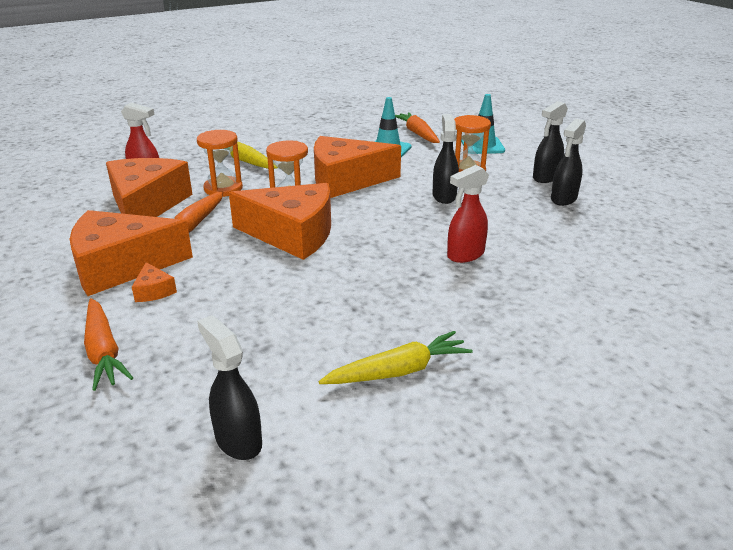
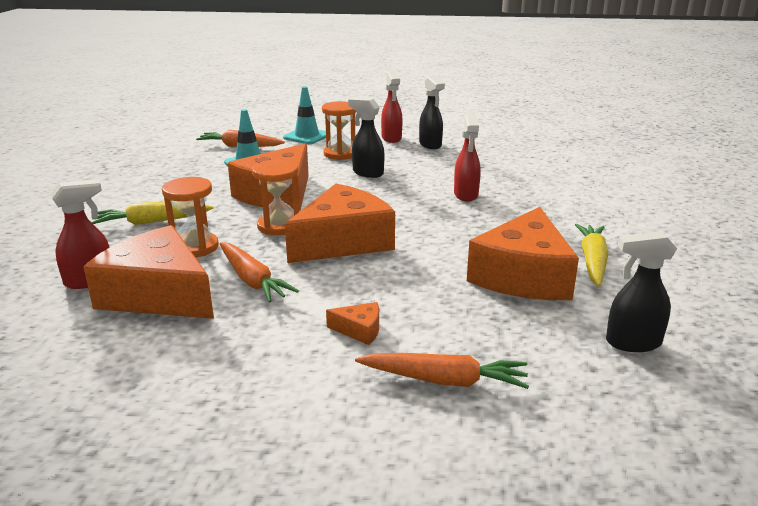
camera: 55 degrees left, 5 degrees down
orange cheese [70,210,193,296] -> orange cheese moved to [467,207,579,300]
black spray bottle [533,101,568,183] -> red spray bottle [381,71,402,143]

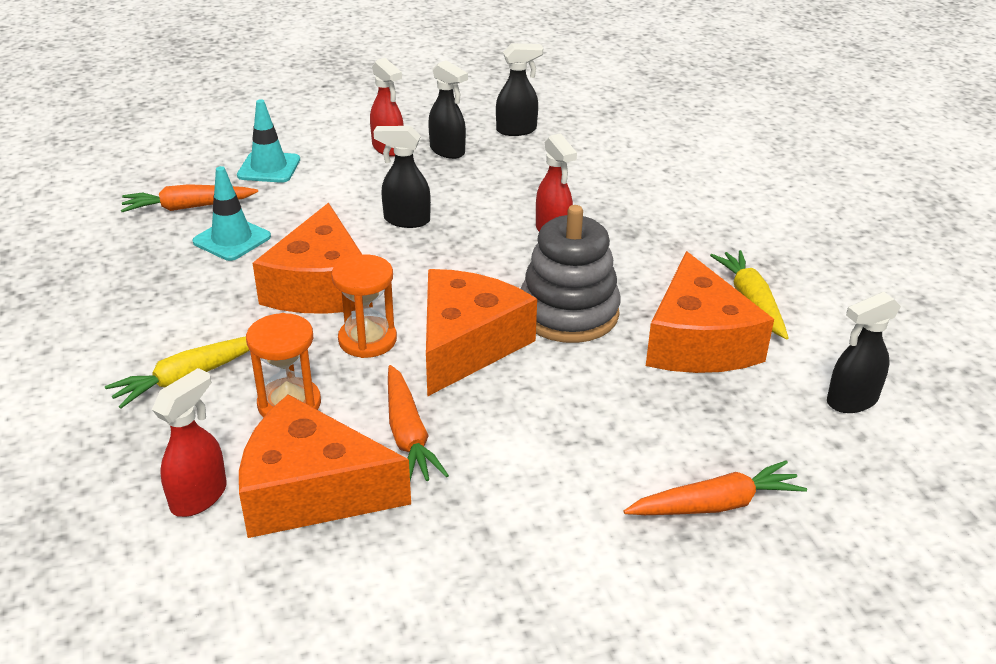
camera: 25 degrees left, 10 degrees up
orange carrot [220,242,299,303] -> orange carrot turned 45 degrees clockwise [388,365,449,481]
orange hourglass [322,101,357,160] -> none
orange cheese [326,302,379,345] -> none
none -> black spray bottle [496,43,543,136]
none -> grey stacking toy [521,205,621,343]

